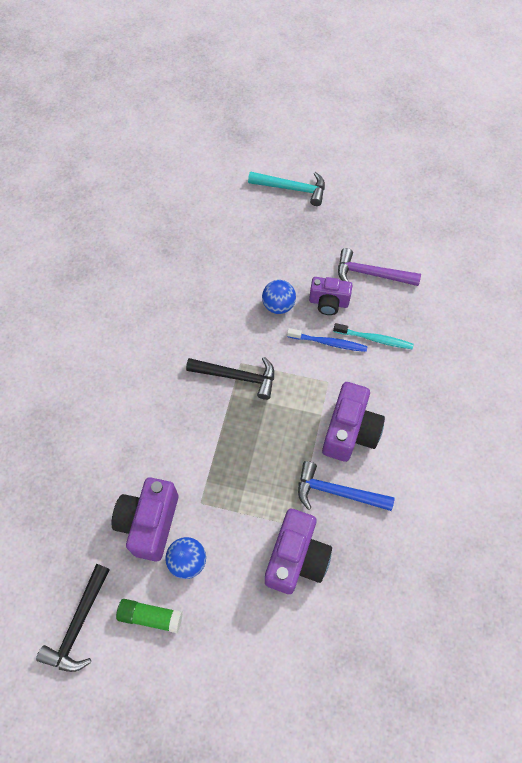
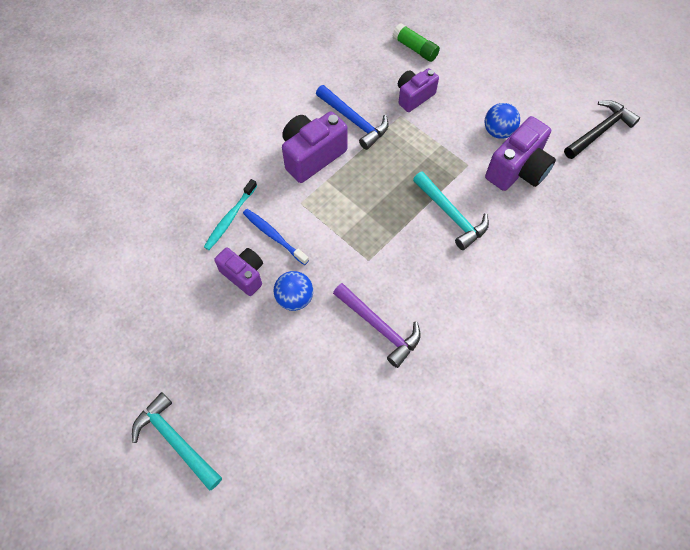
camera: 150 degrees left, 0 degrees up
green glue stick [116,599,183,633] -> green glue stick moved to [393,23,440,62]
black hammer [186,357,274,400] -> none
purple camera [265,509,332,594] -> purple camera [398,68,439,112], size x0.65
turquoise toothbrush [333,323,414,349] -> turquoise toothbrush turned 105 degrees counterclockwise [204,179,257,250]
purple hammer [338,248,421,286] -> purple hammer moved to [333,283,420,368]
none -> turquoise hammer [413,171,489,250]

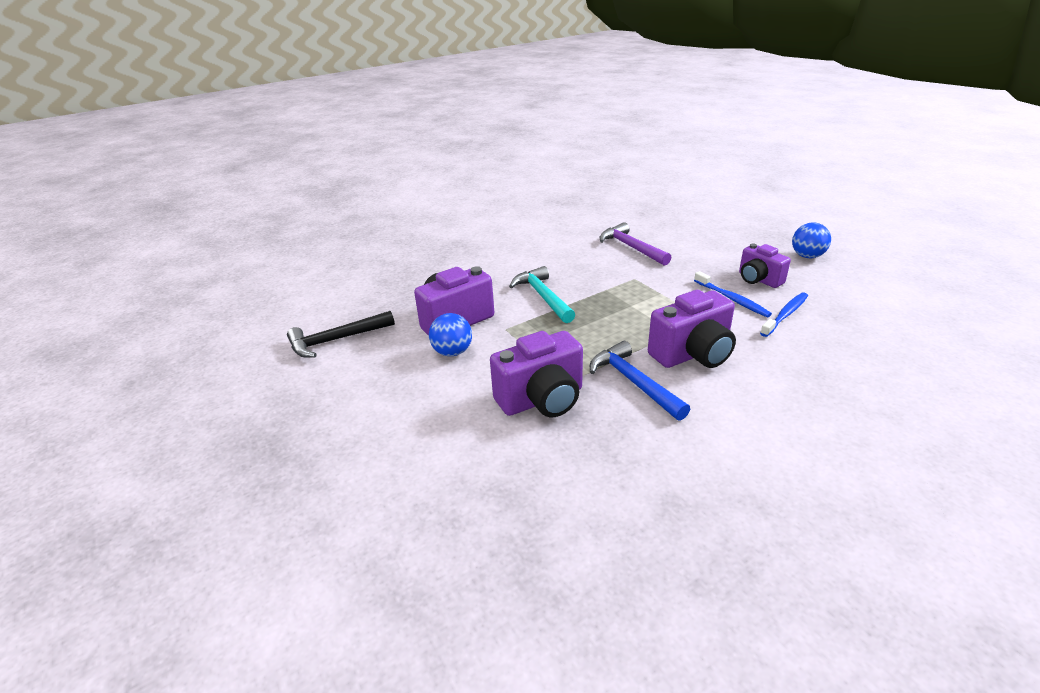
camera: 165 degrees left, 30 degrees down
turquoise hammer [132,392,222,491] -> none
turquoise toothbrush [204,179,257,250] -> blue toothbrush [760,292,808,337]
blue ball [274,271,313,311] -> blue ball moved to [792,223,831,258]
green glue stick [393,23,440,62] -> none
purple camera [398,68,439,112] -> purple camera [490,331,583,417], size x1.54

